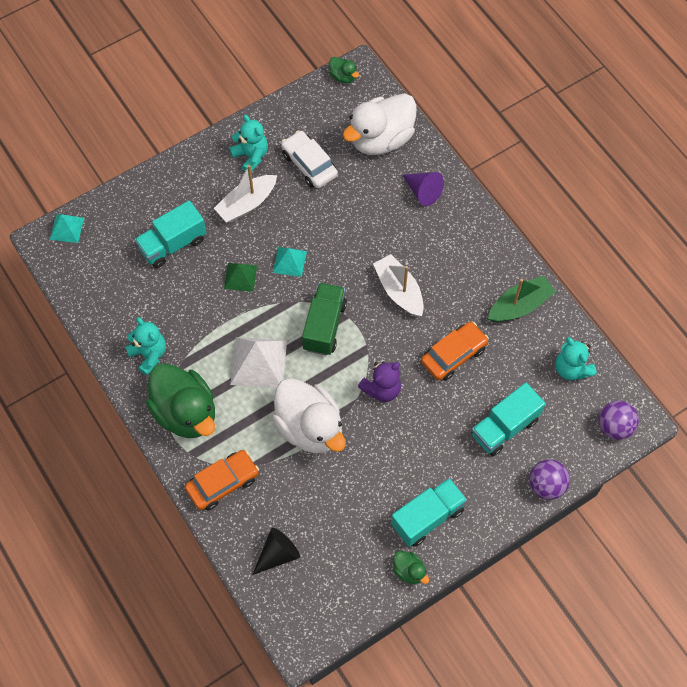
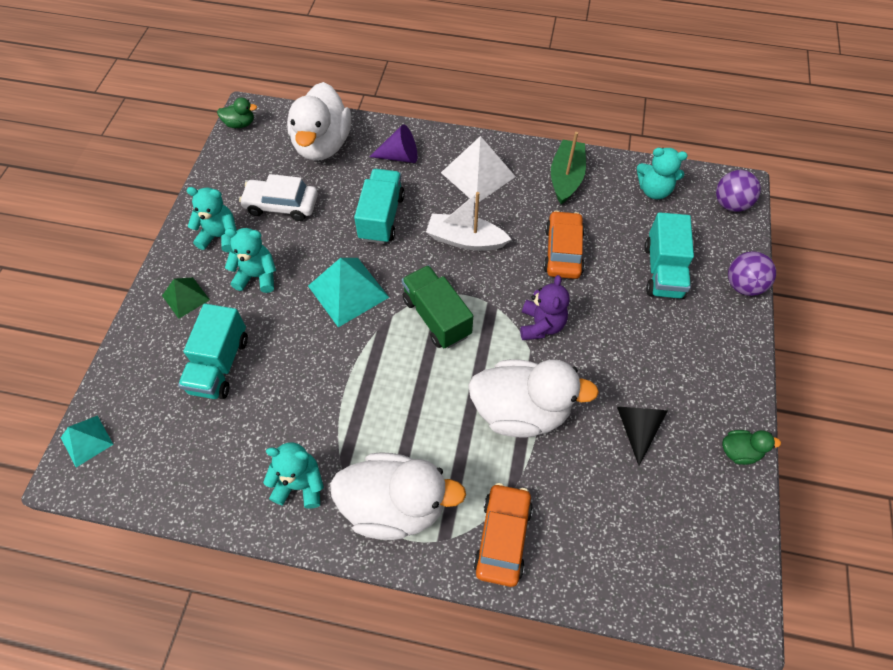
camera: 45 degrees left, 5 degrees down
green duck [146,363,215,438] -> white duck [330,452,466,540]
white boat [214,165,277,223] -> turquoise teddy bear [225,228,276,293]
green pyramid [224,263,257,292] -> green pyramid moved to [162,277,210,319]
white pyramid [230,337,287,388] -> white pyramid moved to [441,136,516,202]
black cone [253,528,300,575] -> black cone moved to [617,407,667,466]
turquoise pyramid [273,247,307,277] -> turquoise pyramid [308,258,389,327], size x1.70
turquoise truck [391,478,467,547] -> turquoise truck moved to [354,169,405,244]

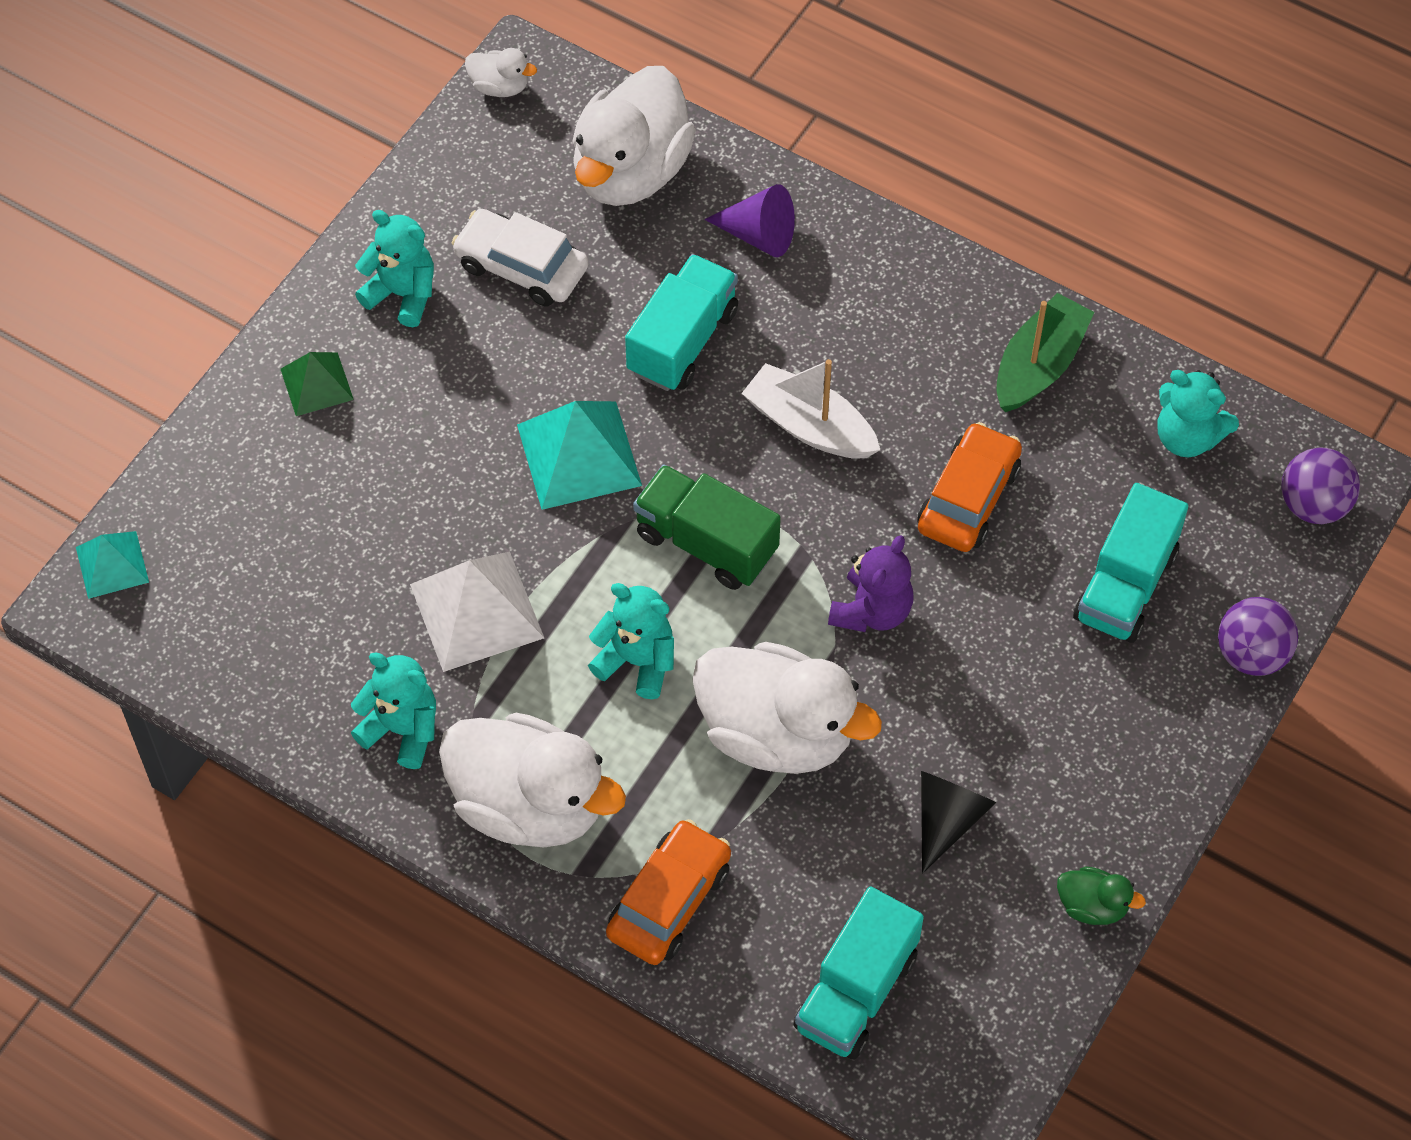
camera: 20 degrees right, 0 degrees up
turquoise truck [178,304,248,399] -> turquoise truck moved to [793,886,924,1060]
green duck [217,98,257,128] -> white duck [465,48,537,97]
turquoise teddy bear [225,228,276,293] -> turquoise teddy bear moved to [588,583,674,699]
green truck [402,265,473,349] -> green truck turned 45 degrees counterclockwise [633,464,781,590]
white pyramid [441,136,516,202] -> white pyramid moved to [410,551,544,672]

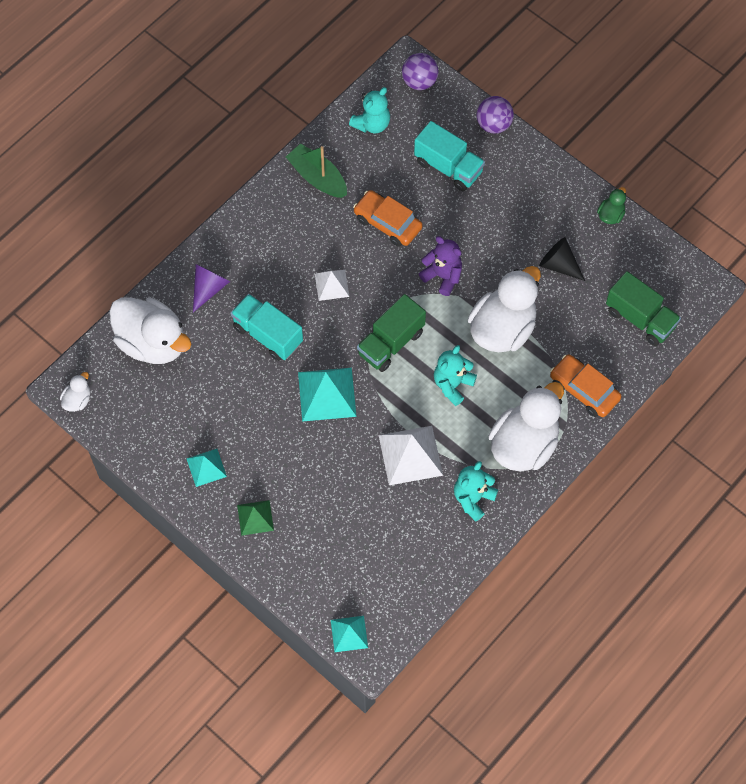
camera: 80 degrees left, 5 degrees up
turquoise teddy bear [355,210,434,327] -> turquoise pyramid [186,449,227,487]
white car [452,209,588,306] -> none
white boat [742,359,880,459] -> white pyramid [315,270,349,301]
turquoise truck [793,886,924,1060] -> green truck [606,271,681,346]

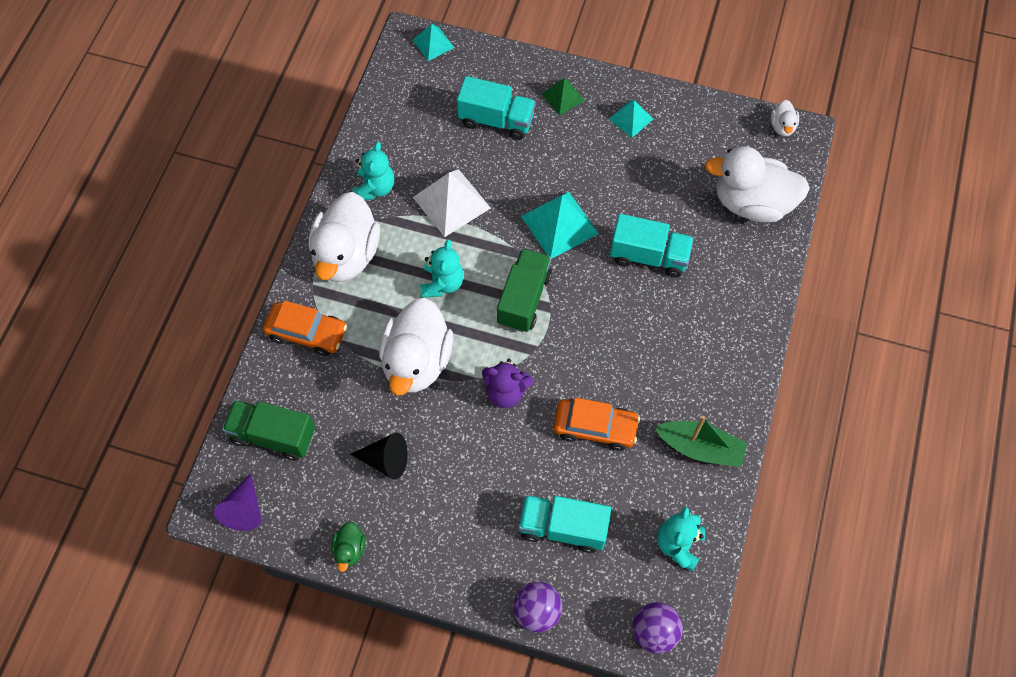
camera: 155 degrees right, 0 degrees up
purple cone [193,264,230,312] -> purple cone moved to [214,474,262,531]
white pyramid [315,270,349,301] -> none
none -> turquoise truck [457,76,536,140]

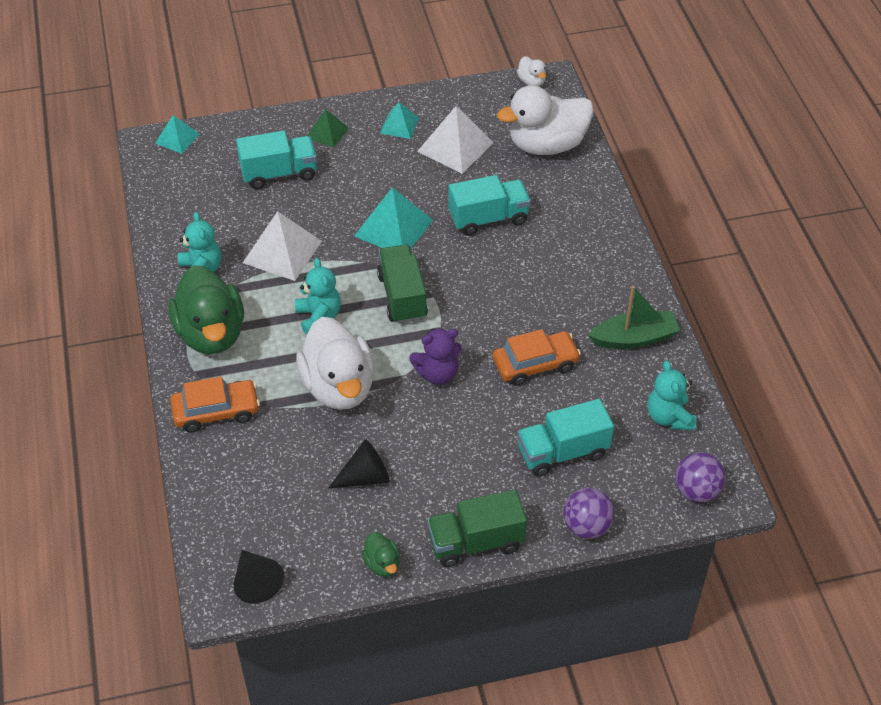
camera: 30 degrees left, 15 degrees down
purple cone [214,474,262,531] -> black cone [234,550,284,604]
green truck [222,400,315,461] -> green truck moved to [427,490,527,567]
white duck [309,192,380,282] -> green duck [168,265,244,354]
none -> white pyramid [417,106,494,174]

